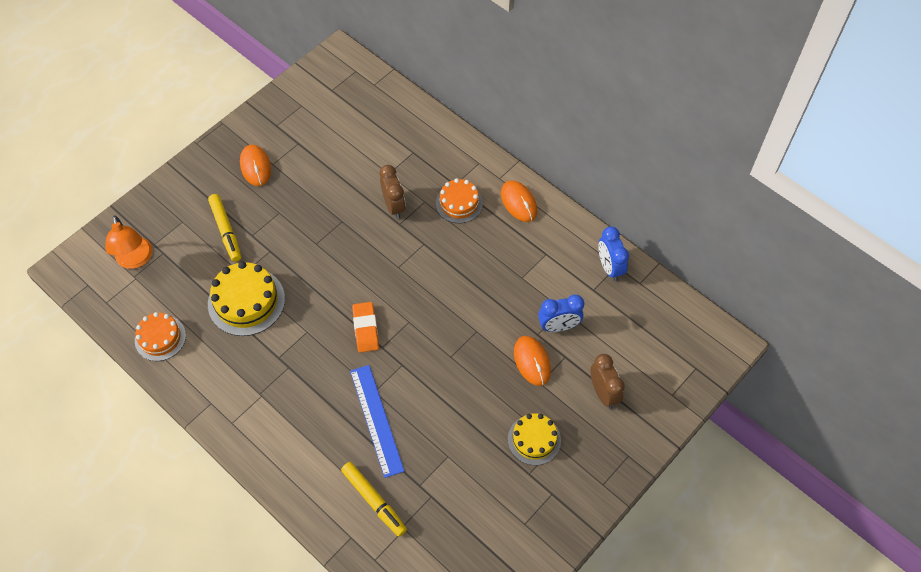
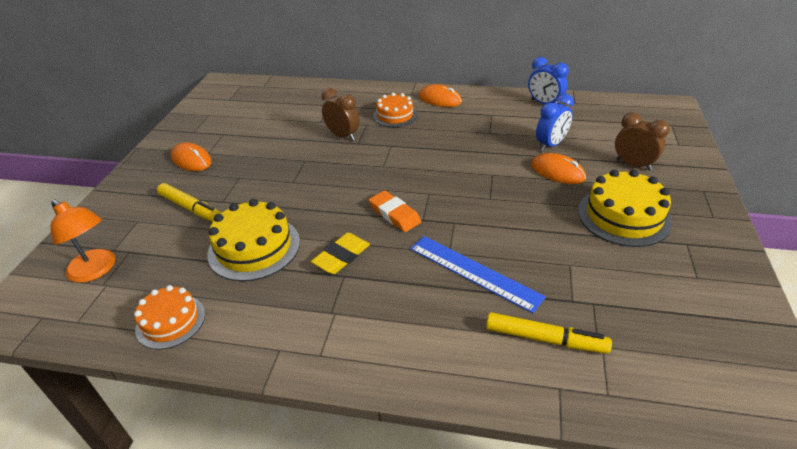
camera: 30 degrees left, 20 degrees down
yellow cake [508,413,561,465] -> yellow cake [578,170,672,247], size x1.55
none -> yellow eraser [311,233,370,274]

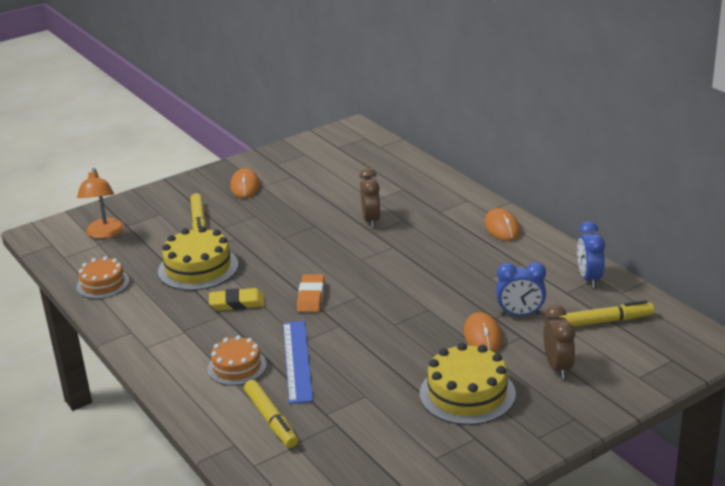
camera: 45 degrees right, 10 degrees down
orange cake [373,93,417,127] -> orange cake moved to [208,336,267,385]
none -> yellow marker [559,300,654,327]

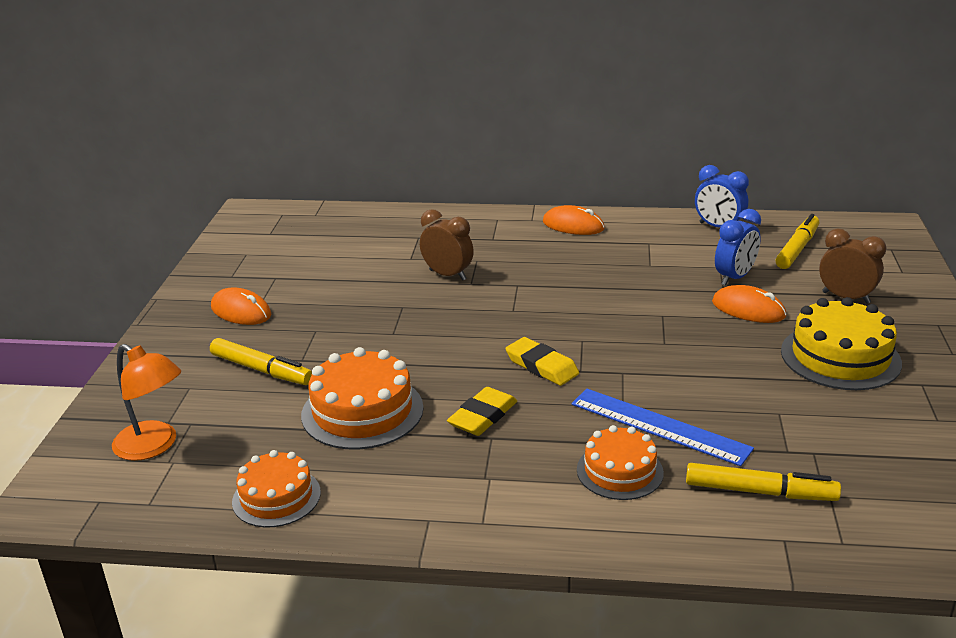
camera: 50 degrees left, 0 degrees up
yellow cake [158,226,238,291] -> orange cake [301,347,424,449]
orange eraser [297,274,325,312] -> yellow eraser [505,337,579,386]

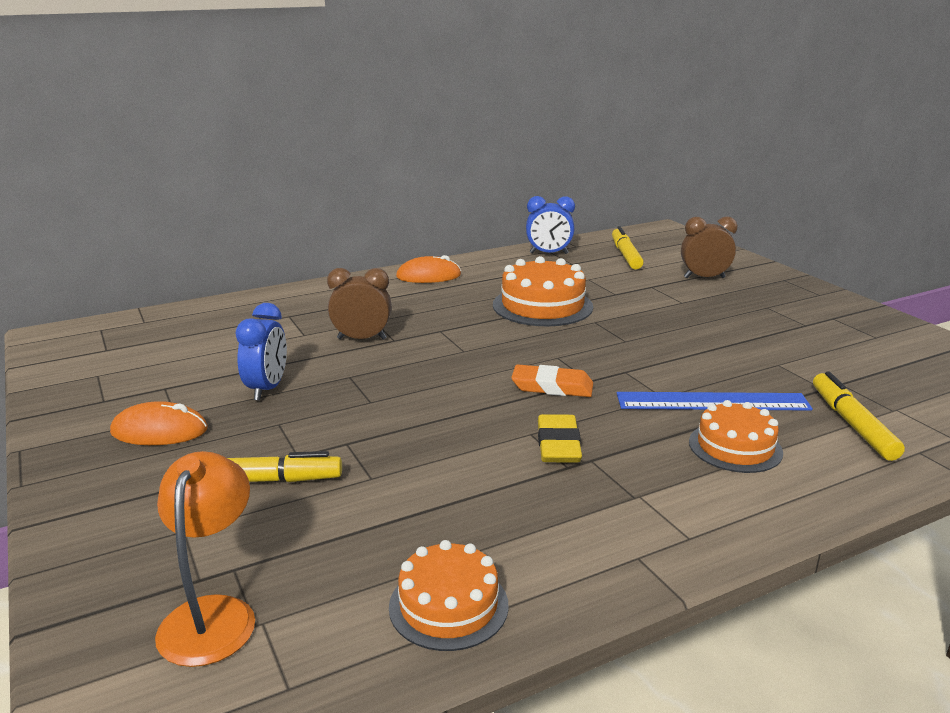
camera: 35 degrees left, 5 degrees down
orange lamp [112,344,181,461] -> orange lamp turned 90 degrees counterclockwise [155,451,255,667]
orange cake [301,347,424,449] -> orange cake moved to [493,256,593,326]
yellow eraser [505,337,579,386] -> orange eraser [511,364,593,397]
yellow marker [686,463,841,501] -> yellow marker turned 75 degrees counterclockwise [813,371,905,461]
orange mouse [712,285,786,323] -> none
blue clock [715,209,761,286] -> blue clock moved to [235,303,287,401]
yellow cake [781,297,902,390] -> none

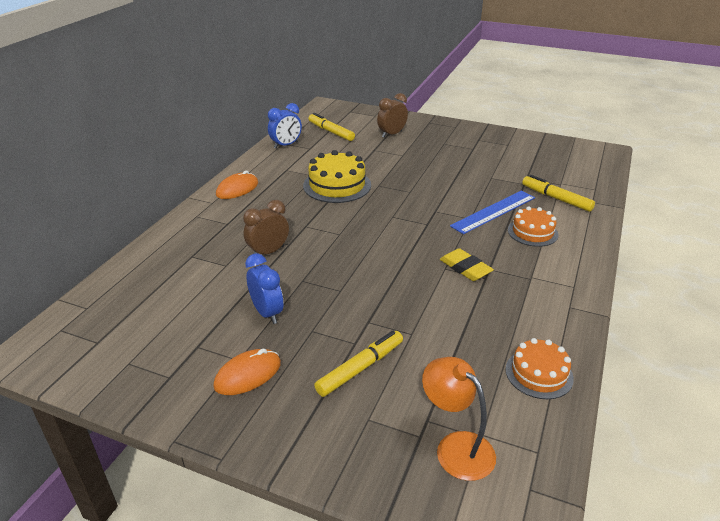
camera: 40 degrees left, 10 degrees up
orange cake [493,256,593,326] -> yellow cake [303,150,371,203]
orange eraser [511,364,593,397] -> none

